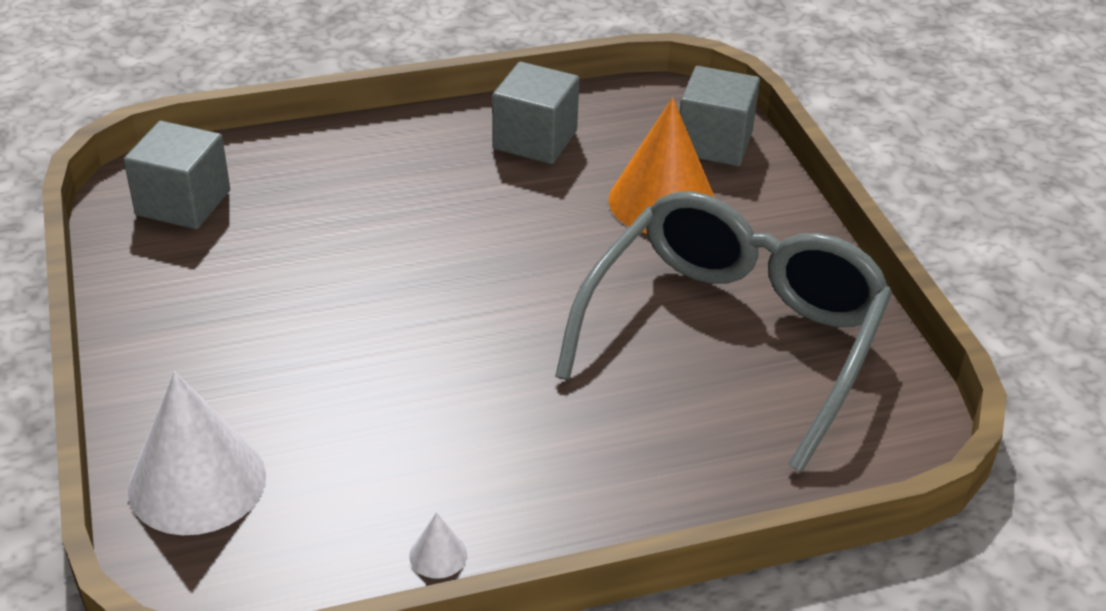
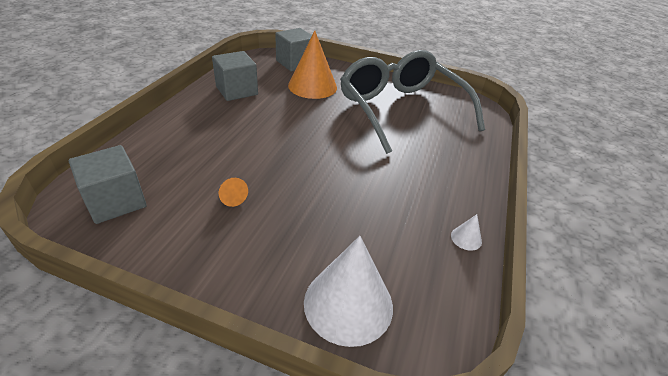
camera: 55 degrees left, 0 degrees up
none -> orange cone [219,178,248,207]

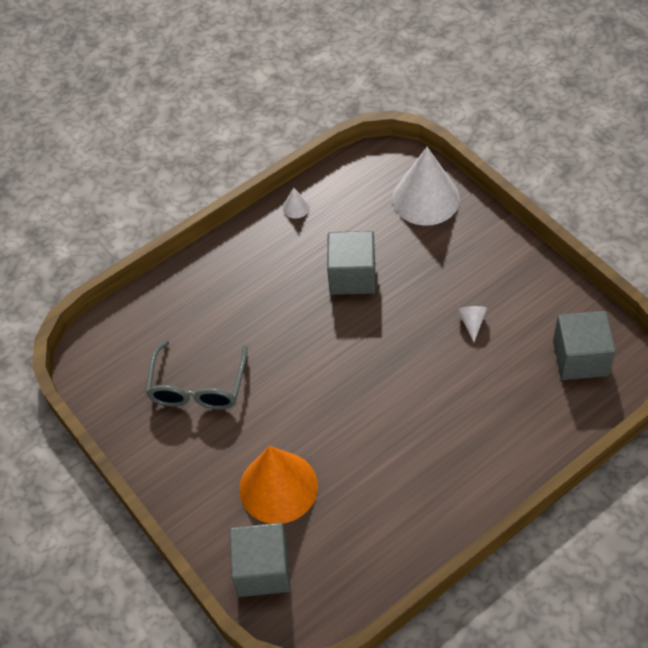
camera: 140 degrees left, 15 degrees up
grey cube [212,51,258,101] -> grey cube moved to [327,231,375,295]
orange cone [219,178,248,207] -> white cone [457,306,487,342]
grey glasses [340,50,485,154] -> grey glasses [145,341,247,410], size x0.55

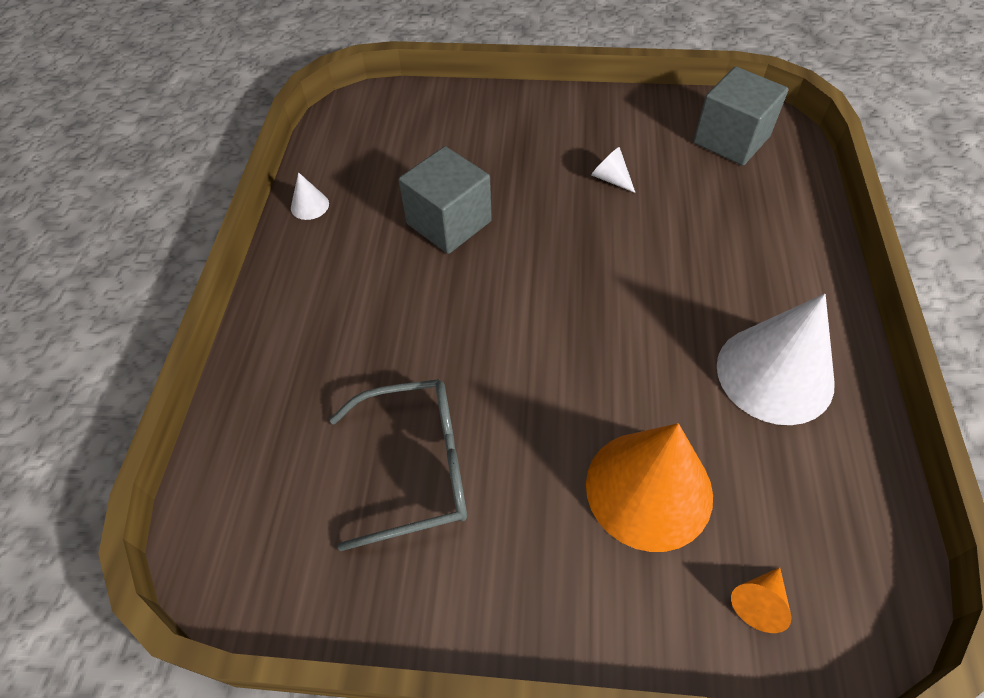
camera: 50 degrees left, 0 degrees up
grey glasses [145,341,247,410] -> grey glasses turned 60 degrees counterclockwise [329,379,467,551]
grey cube [229,523,291,597] -> orange cone [731,567,792,633]
white cone [392,147,460,226] -> white cone moved to [717,294,835,425]

